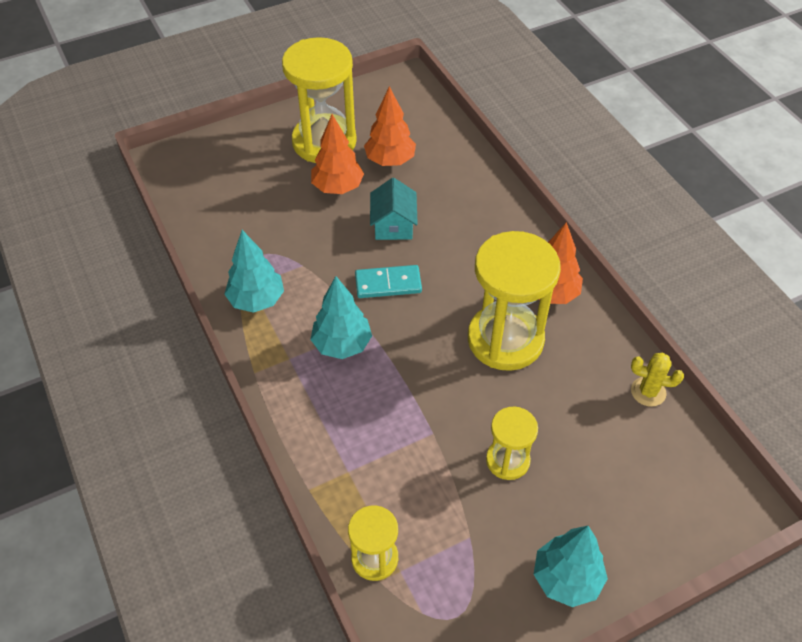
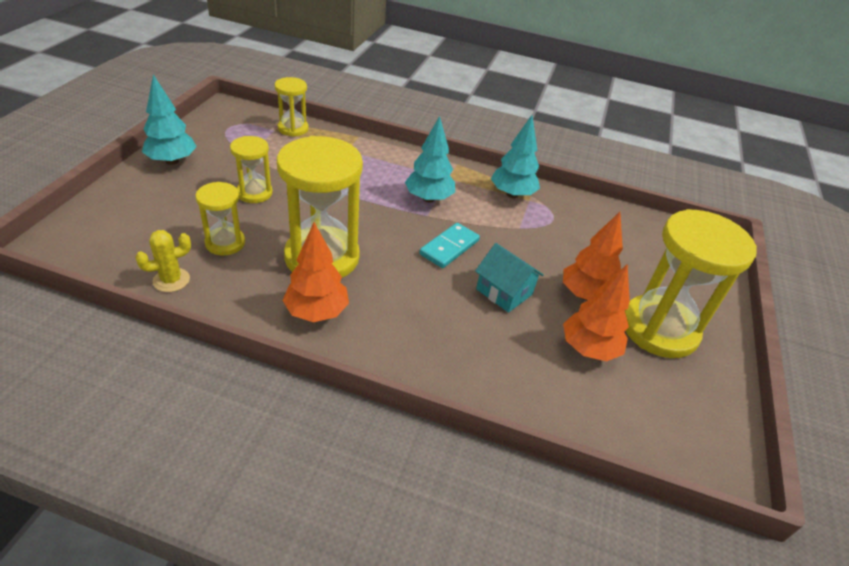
camera: 130 degrees right, 10 degrees down
none -> yellow hourglass [195,182,245,256]

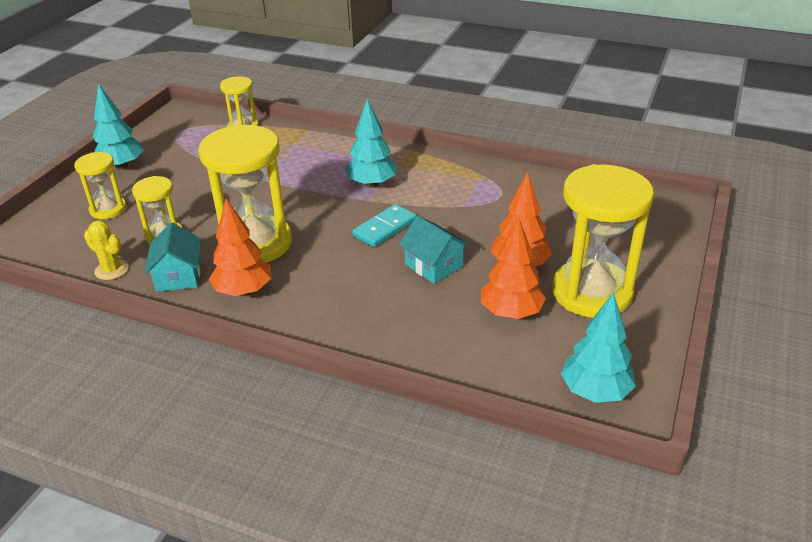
camera: 10 degrees right, 5 degrees down
yellow cactus [135,230,191,292] -> yellow cactus turned 60 degrees clockwise [84,220,129,280]
yellow hourglass [230,136,273,203] -> yellow hourglass moved to [74,152,126,219]
turquoise tree [491,115,540,198] -> turquoise tree moved to [561,292,636,403]
none -> turquoise house [144,223,201,292]

